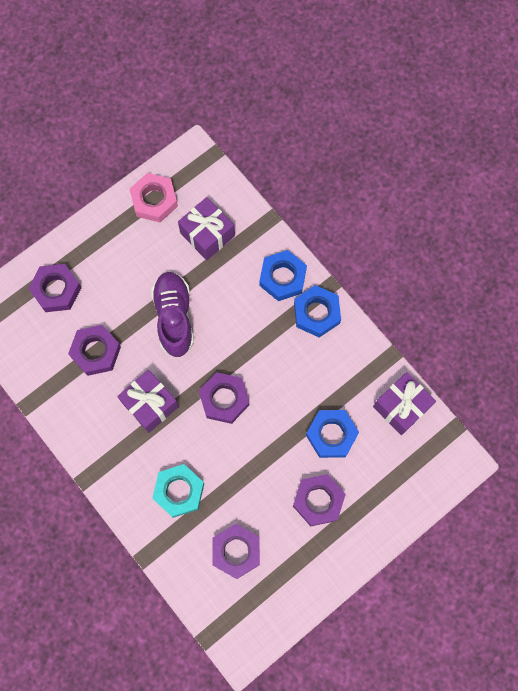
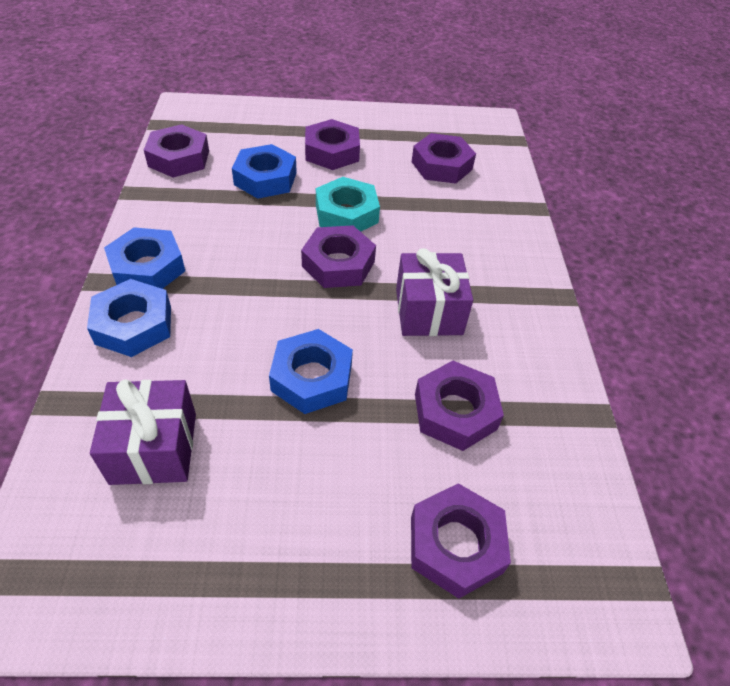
camera: 145 degrees left, 25 degrees down
pink nut [130,173,178,222] -> none
purple shoe [151,272,194,357] -> blue nut [269,329,353,414]
turquoise nut [152,464,204,518] -> turquoise nut moved to [316,177,380,232]
purple gift [373,372,436,435] -> purple nut [144,124,209,178]

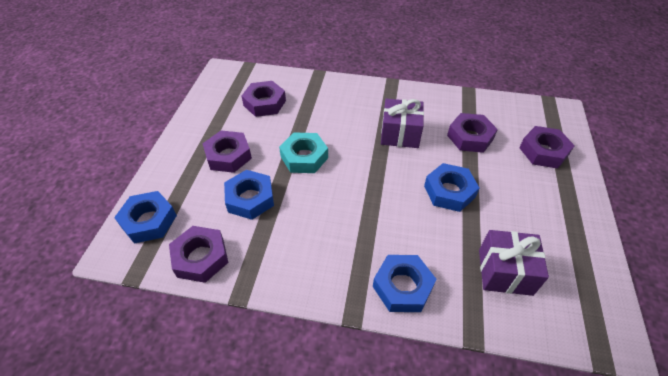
camera: 75 degrees left, 0 degrees up
blue nut [104,227,185,289] -> blue nut moved to [114,191,177,244]
purple nut [301,225,376,288] -> none

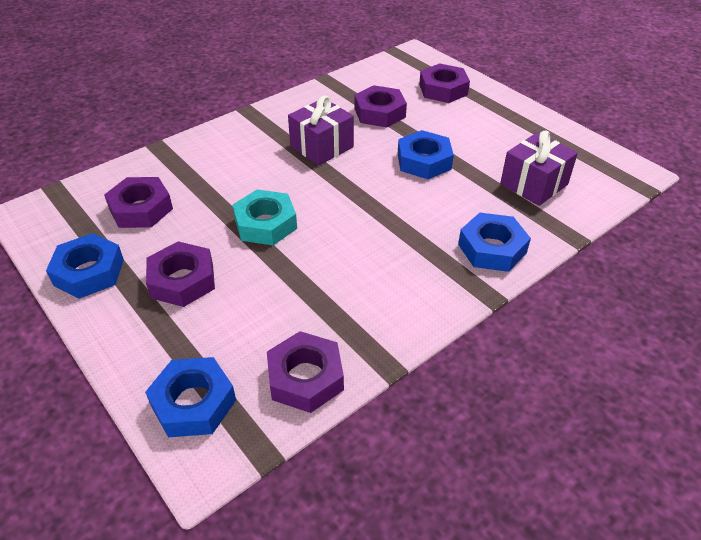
camera: 50 degrees left, 5 degrees down
blue nut [224,170,274,220] -> blue nut moved to [46,233,124,299]

